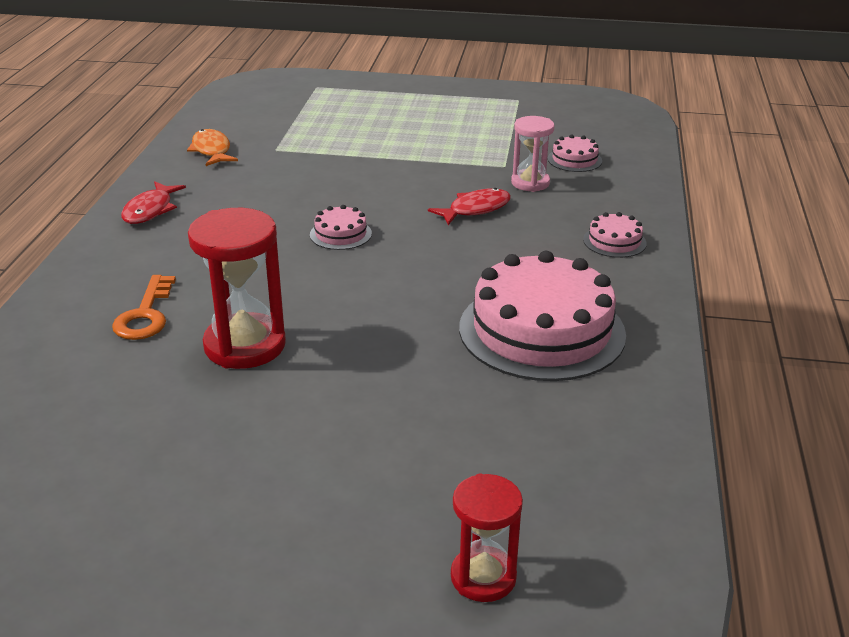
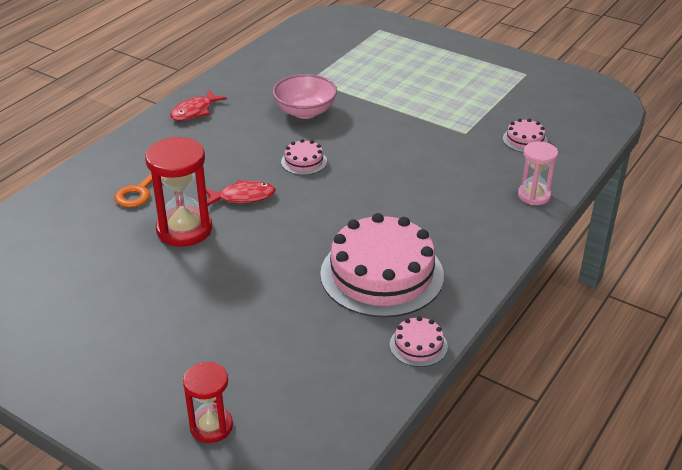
camera: 25 degrees right, 5 degrees up
orange fish [187,129,238,166] -> none
red fish [428,188,511,225] -> red fish moved to [206,180,276,205]
pink hourglass [511,116,555,192] -> pink hourglass moved to [518,141,558,205]
pink cake [583,212,647,258] -> pink cake moved to [390,316,448,367]
none -> pink bowl [273,74,337,119]

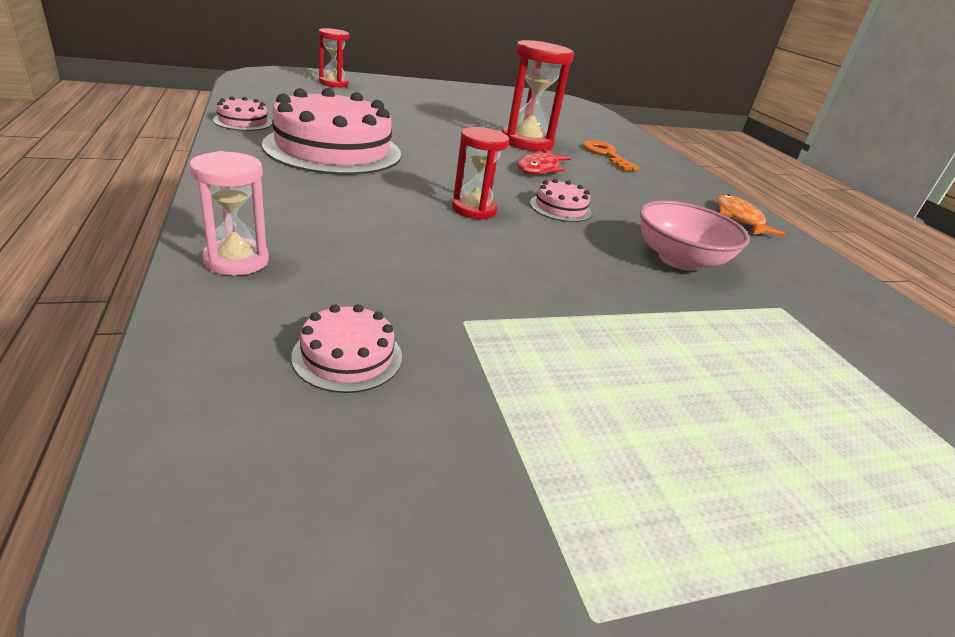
camera: 125 degrees right, 5 degrees down
red fish [170,90,227,121] -> orange fish [717,194,786,236]
none -> red hourglass [452,127,509,220]

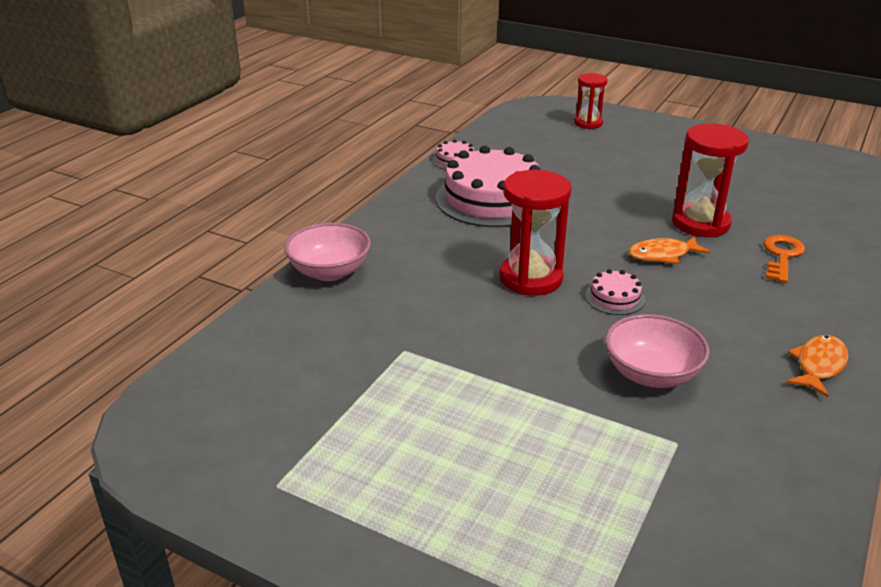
camera: 50 degrees right, 0 degrees up
pink hourglass [189,151,269,276] -> pink bowl [284,223,371,281]
pink cake [291,304,402,393] -> none
red hourglass [452,127,509,220] -> red hourglass [500,170,572,295], size x1.62
red fish [517,149,571,174] -> orange fish [628,236,711,264]

